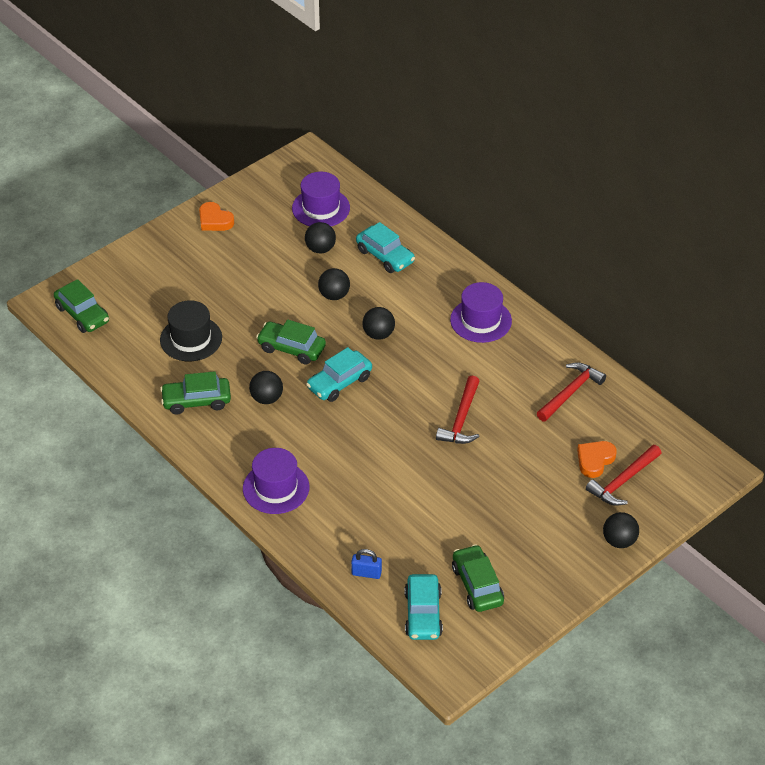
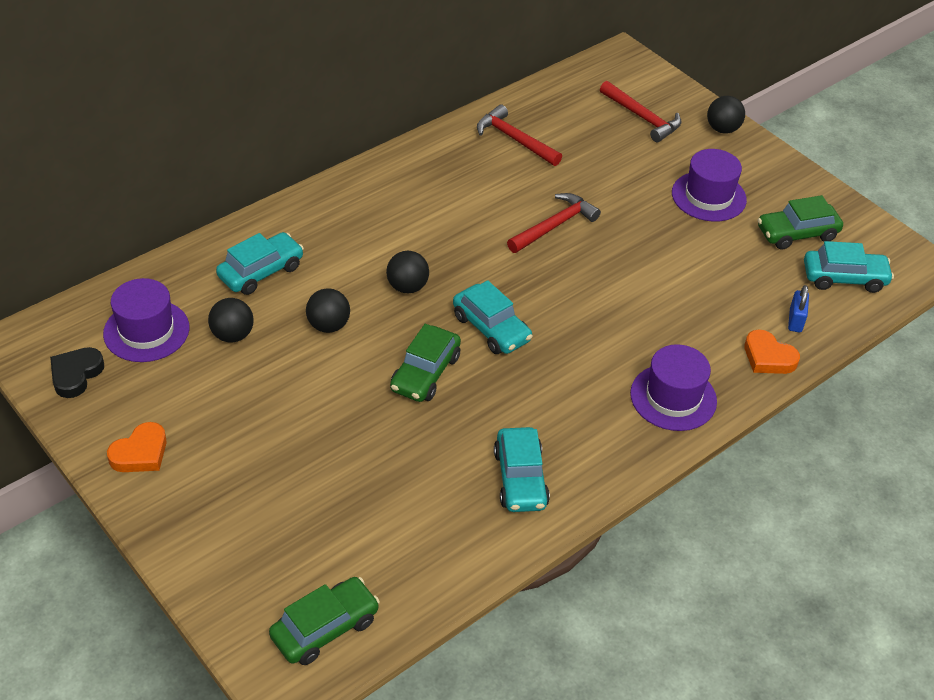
camera: 90 degrees left, 0 degrees up
black hat [160,300,222,361] -> none
green car [160,371,231,415] -> turquoise car [494,427,550,512]
black ball [249,371,283,404] -> none
red hammer [436,376,480,444] -> red hammer turned 60 degrees counterclockwise [507,193,601,253]
purple hat [450,282,512,343] -> purple hat moved to [672,149,747,222]
orange heart [577,441,616,478] -> orange heart moved to [744,329,800,374]
none -> black heart [50,347,104,398]

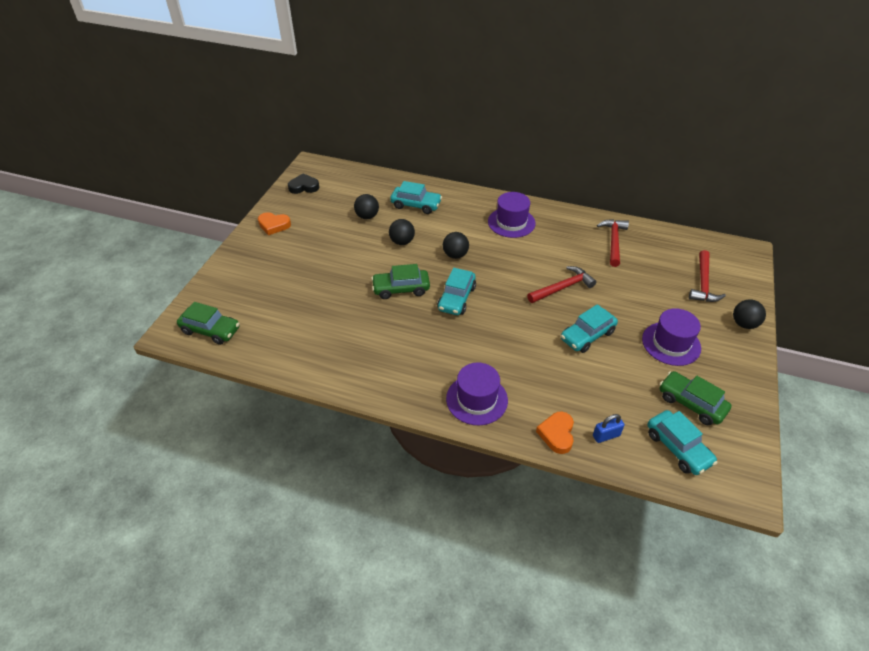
camera: 60 degrees right, 0 degrees up
purple hat [103,278,189,362] -> purple hat moved to [488,192,536,238]
turquoise car [494,427,550,512] -> turquoise car moved to [561,304,618,353]
red hammer [507,193,601,253] -> red hammer turned 45 degrees counterclockwise [527,266,596,303]

